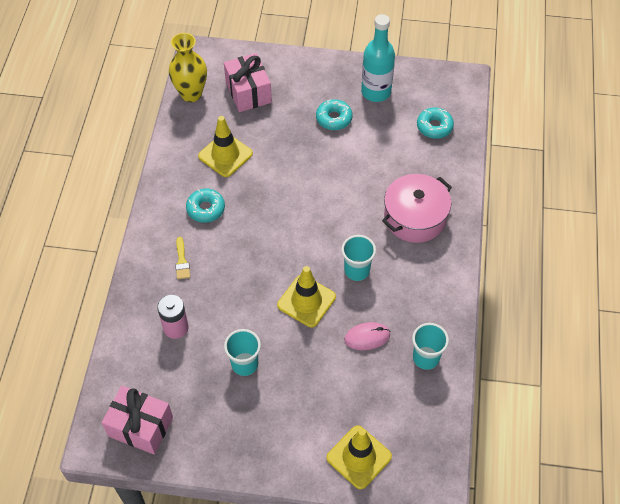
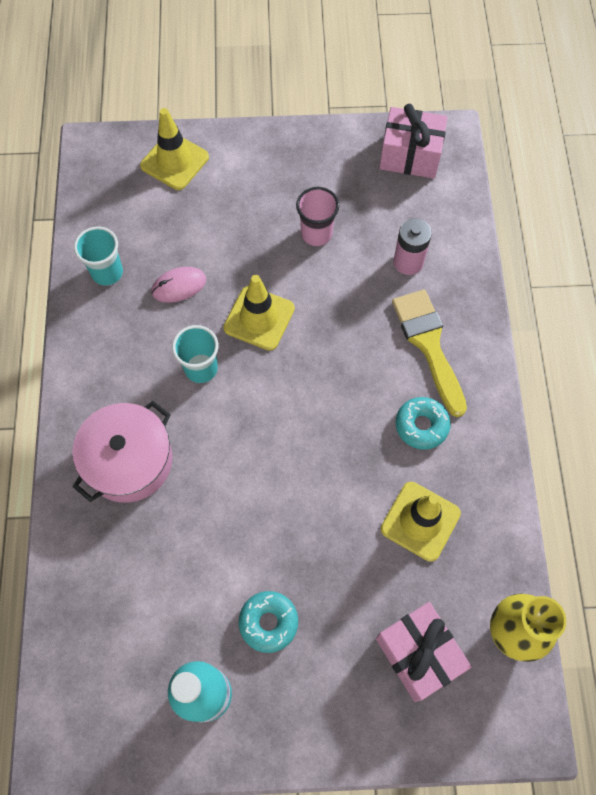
camera: 170 degrees right, 10 degrees up
yellow brush [175,237,190,279] -> yellow brush [392,289,467,417], size x2.16
turquoise cup [224,329,261,376] -> pink cup [296,187,339,246]
turquoise donut [417,108,454,139] -> none

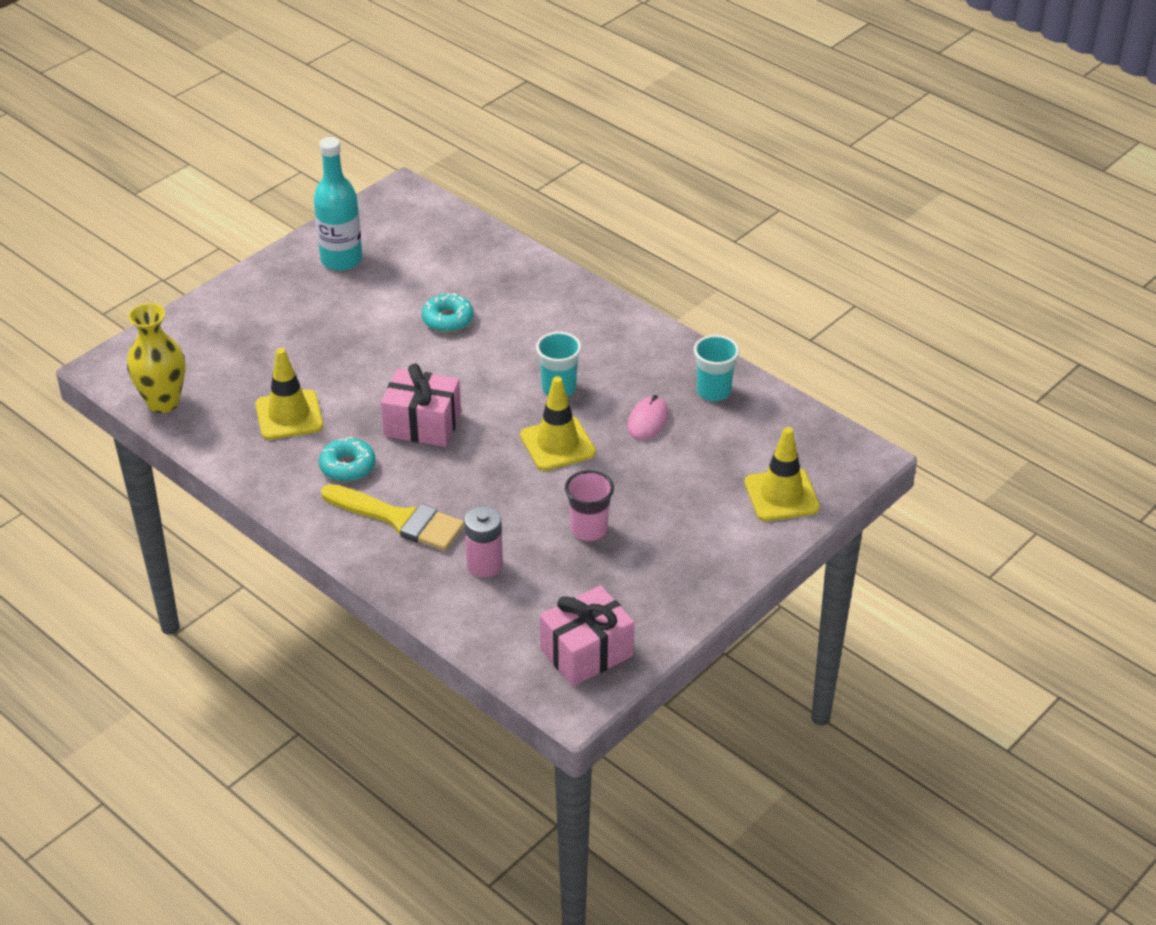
camera: 135 degrees right, 25 degrees down
pink pot [72,401,173,503] -> none
turquoise donut [239,591,298,653] -> turquoise donut moved to [422,293,474,333]
pink gift [376,602,472,702] -> pink gift moved to [381,363,461,447]

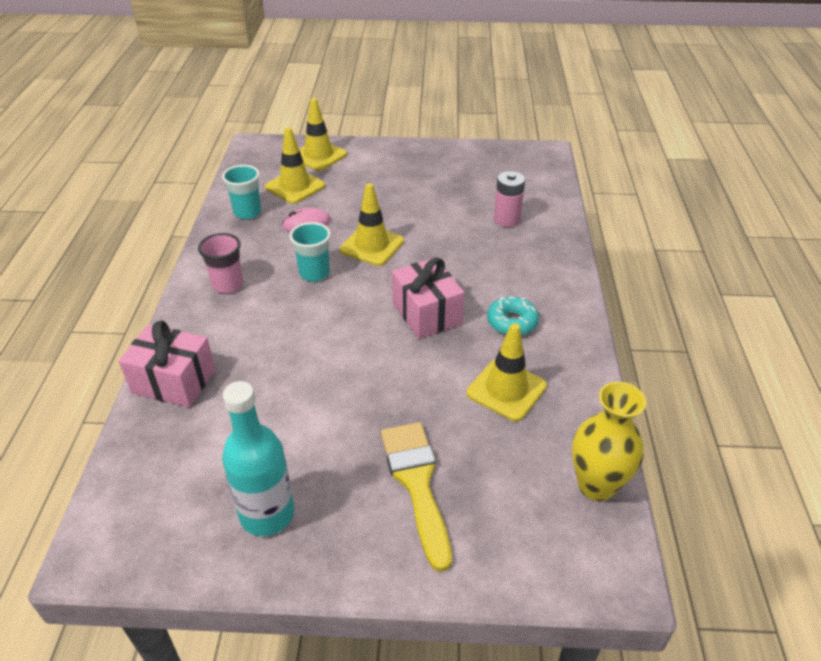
camera: 130 degrees left, 0 degrees up
yellow brush [321,484,465,551] -> yellow brush moved to [381,422,452,572]
turquoise donut [422,293,474,333] -> none
pink gift [540,585,634,686] -> pink gift moved to [119,320,216,407]
pink cup [565,470,614,541] -> pink cup moved to [198,233,243,294]
none -> yellow traffic cone [265,127,325,204]

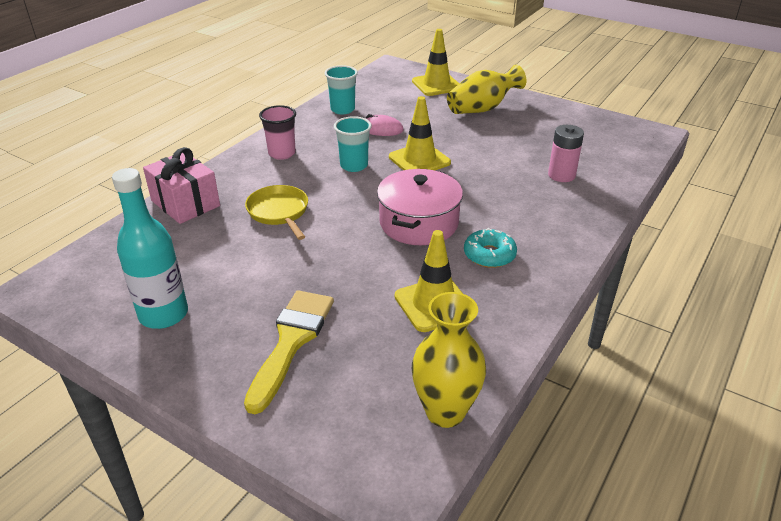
camera: 30 degrees right, 5 degrees down
yellow traffic cone [265,127,325,204] -> none
pink gift [392,258,464,339] -> pink pot [377,169,463,245]
none -> yellow pan [245,185,308,240]
none -> yellow vase [447,65,526,114]

